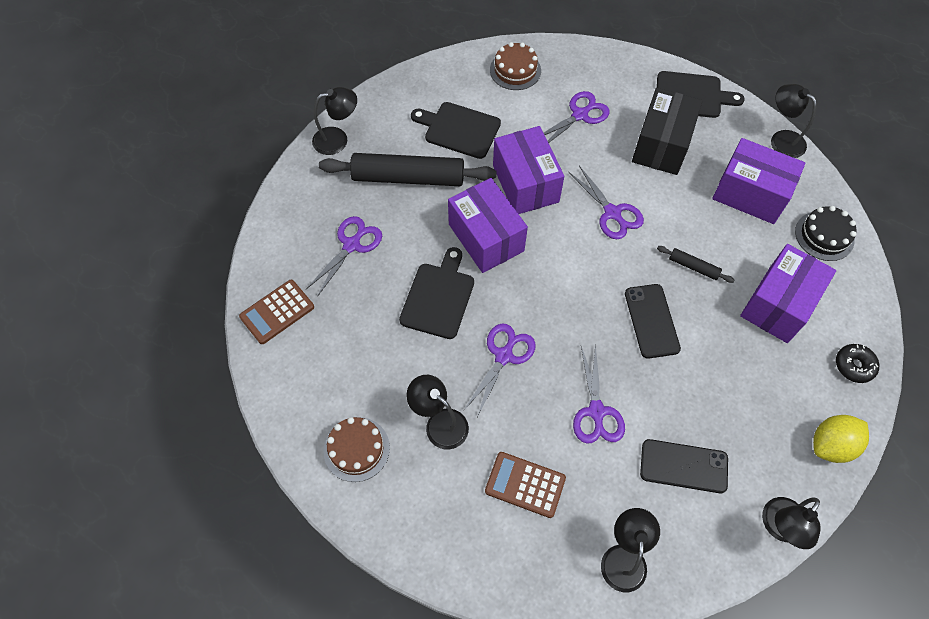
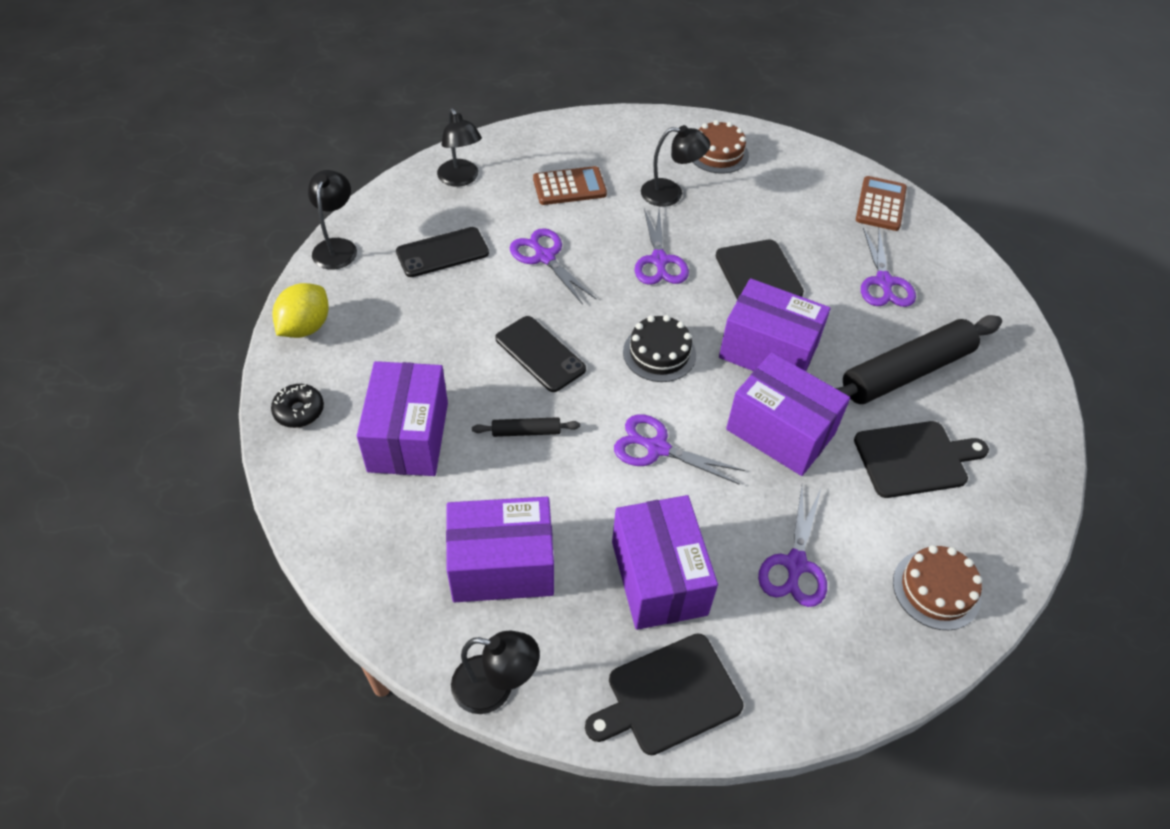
camera: 145 degrees right, 10 degrees down
black lamp [312,87,357,155] -> none
black box [632,88,703,175] -> purple box [612,495,718,630]
black cake [795,206,856,261] -> black cake moved to [623,315,696,382]

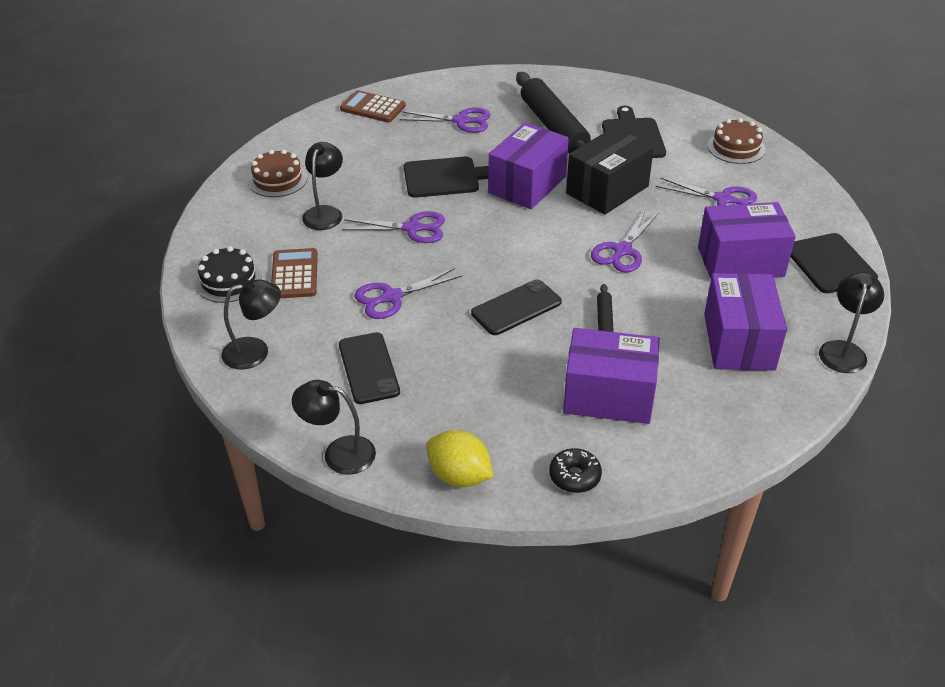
camera: 80 degrees left, 10 degrees down
black cake [623,315,696,382] -> black cake moved to [195,246,262,303]
purple box [726,352,850,476] -> black box [566,127,654,215]

